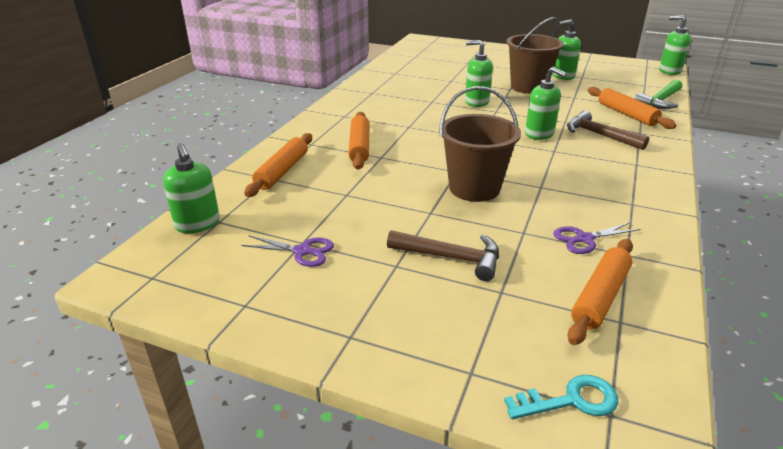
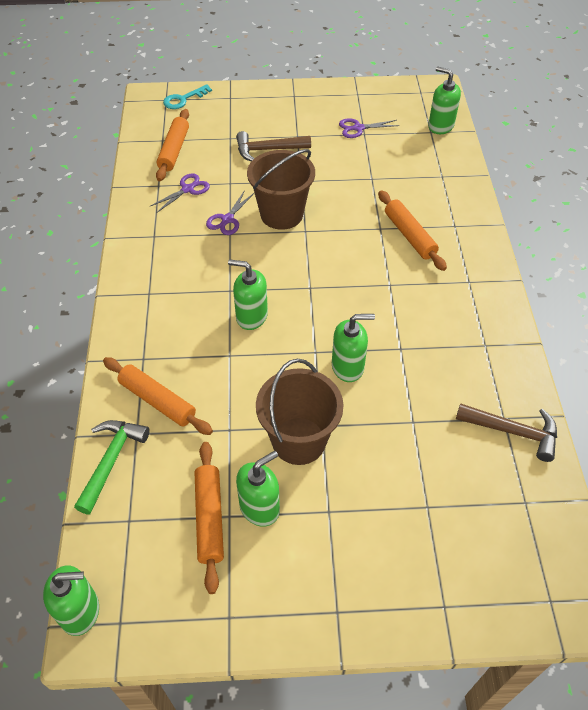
camera: 155 degrees right, 20 degrees up
orange rolling pin [244,133,312,197] -> orange rolling pin moved to [195,442,224,594]
brown hammer [567,110,649,150] -> brown hammer moved to [456,403,557,462]
none -> purple scissors [206,190,254,235]

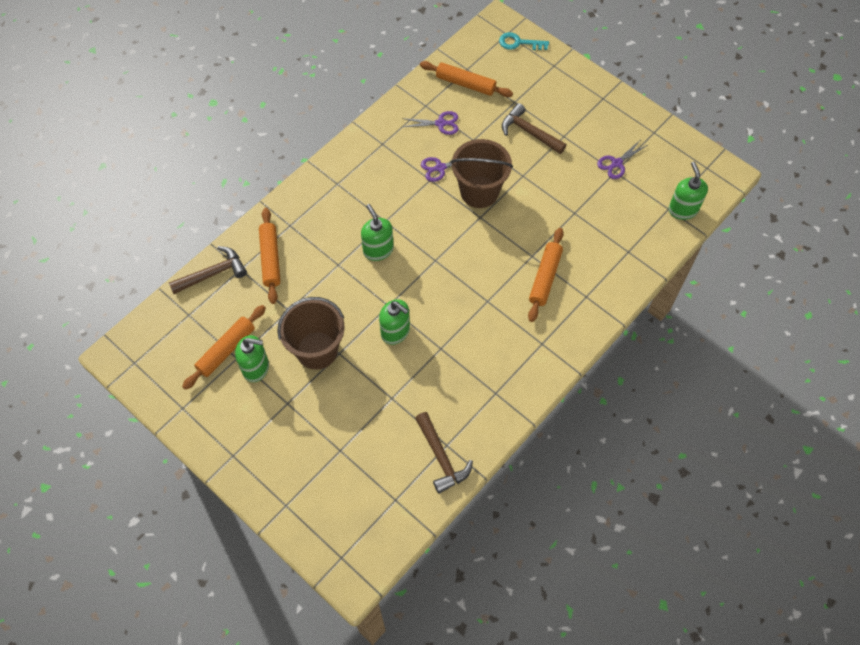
camera: 45 degrees right, 10 degrees up
green soap dispenser [43,565,99,636] -> none
green hammer [74,420,150,514] -> brown hammer [169,246,247,294]
orange rolling pin [156,109,189,181] -> orange rolling pin turned 60 degrees clockwise [420,61,513,97]
purple scissors [339,118,399,138] -> purple scissors turned 75 degrees counterclockwise [597,140,648,179]

